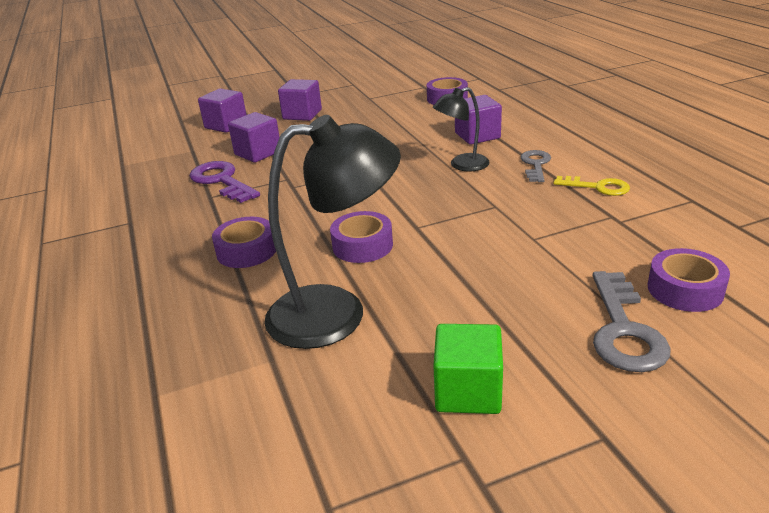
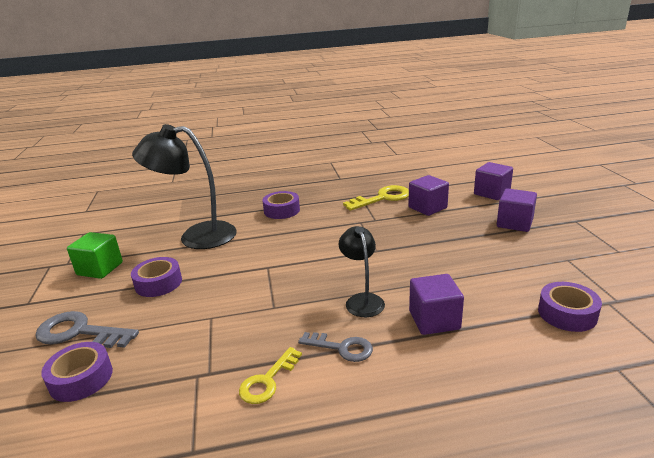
camera: 100 degrees right, 5 degrees down
purple key [190,161,260,203] -> yellow key [343,185,409,211]
black lamp [264,115,401,349] -> black lamp turned 90 degrees clockwise [132,124,237,249]
purple tape [330,211,393,263] -> purple tape moved to [131,257,182,297]

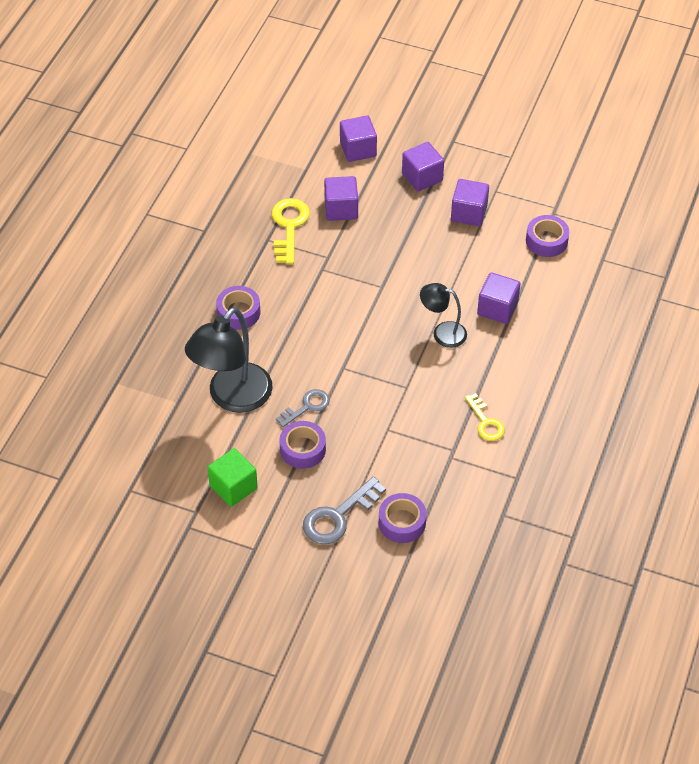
camera: 60 degrees left, 25 degrees up
grey key [298,332,373,362] -> grey key moved to [276,389,330,428]
none -> purple cube [451,179,489,226]

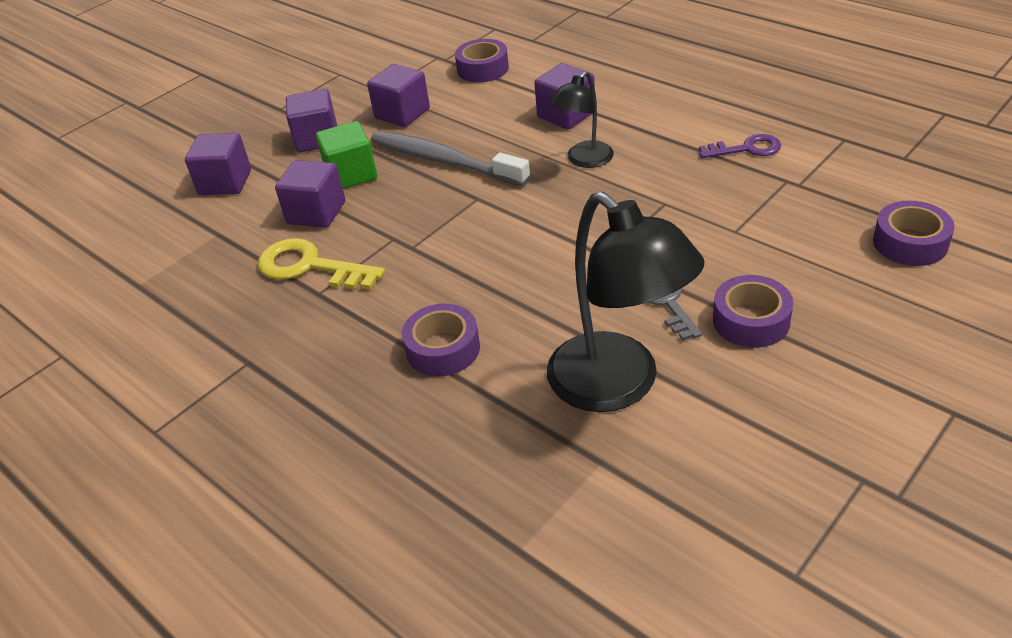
camera: 65 degrees left, 10 degrees down
green cube [207,448,258,507] -> green cube moved to [316,121,377,189]
grey key [303,476,386,545] -> none
yellow key [465,393,505,441] -> purple key [699,134,781,158]
none -> grey toothbrush [371,131,530,186]

